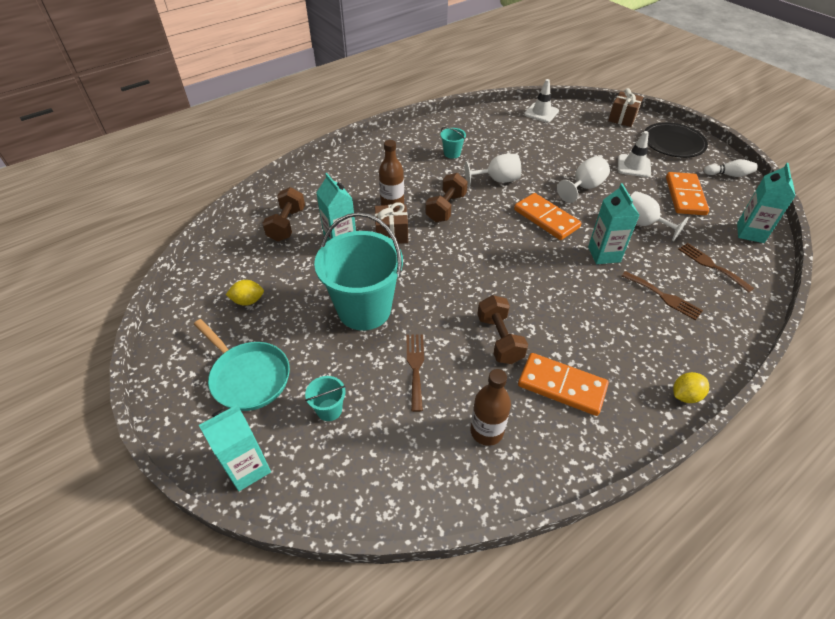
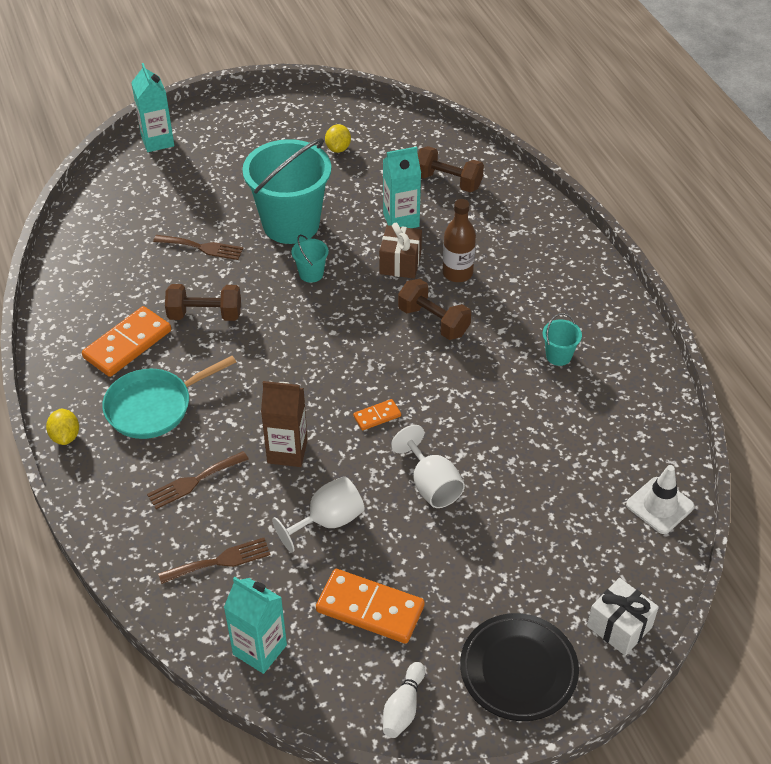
camera: 105 degrees right, 0 degrees up
turquoise pan [194,319,290,411] -> turquoise pan moved to [102,356,236,439]
turquoise bucket [305,376,345,421] -> turquoise bucket moved to [292,235,328,283]
white goblet [465,154,521,186] -> none
brown bottle [470,369,511,446] -> none
orange domino [514,193,581,240] -> orange domino [353,399,401,431], size x0.50
turquoise carton [588,183,639,264] -> brown carton [261,381,308,467]
brown gift [608,88,643,127] -> white gift [587,578,659,656]
white traffic cone [618,131,651,177] -> none

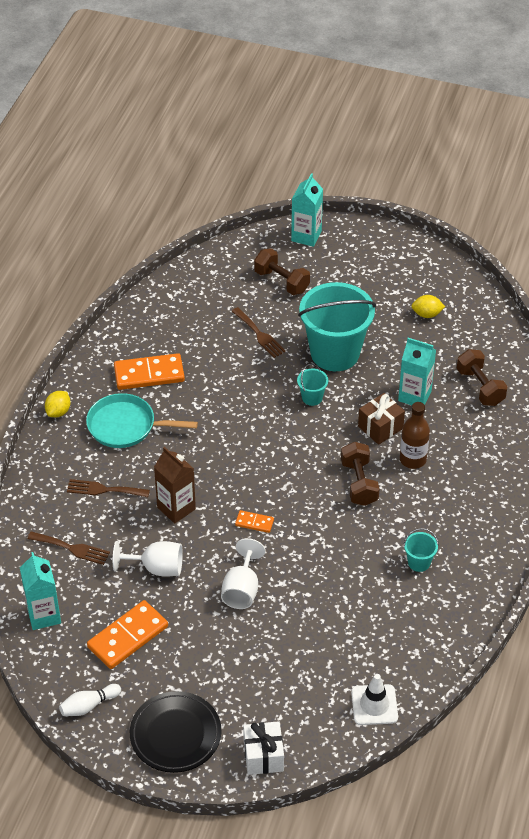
camera: 40 degrees right, 0 degrees up
brown dumbbell [165,284,241,321] -> brown dumbbell moved to [254,248,310,295]
orange domino [316,569,425,644] -> orange domino turned 75 degrees clockwise [87,600,168,669]
yellow lemon [325,124,351,153] -> yellow lemon turned 45 degrees clockwise [411,295,445,318]

